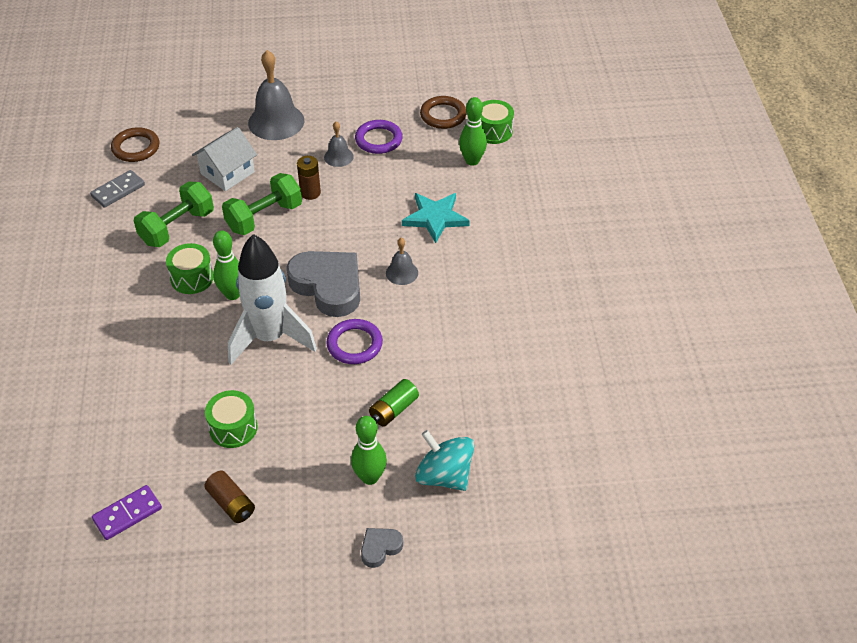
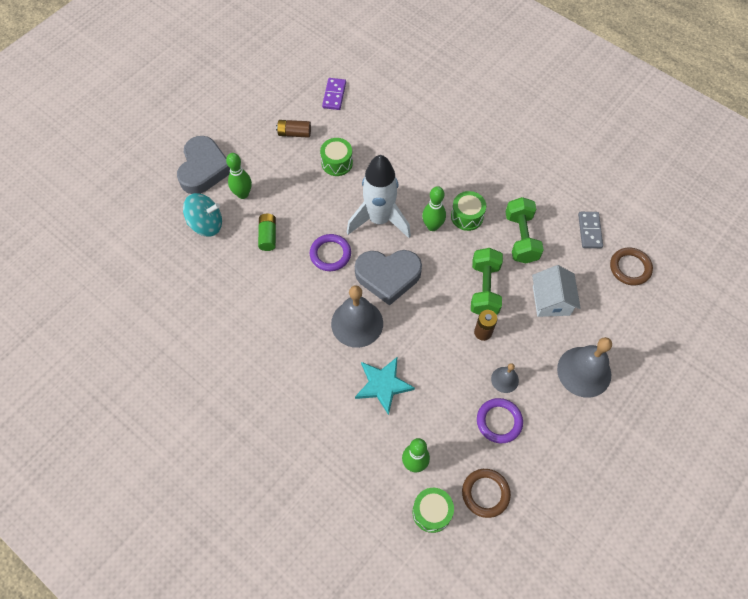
camera: 135 degrees right, 15 degrees up
grey heart [361,528,403,568] -> grey heart [177,136,230,194], size x2.20
grey bell [386,238,418,285] -> grey bell [331,285,383,348], size x1.96

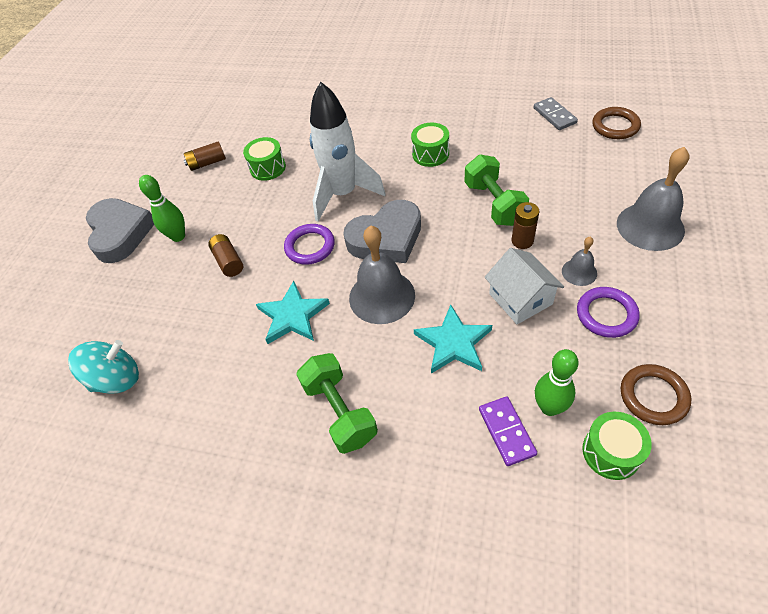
camera: 20 degrees left, 10 degrees down
turquoise spinning top [183,193,222,236] -> turquoise spinning top moved to [68,340,139,394]
green battery [258,214,276,251] -> brown battery [208,234,243,277]
purple domino [322,78,346,110] -> purple domino moved to [479,396,537,466]
green bowling pin [422,186,446,231] -> none
green dumbbell [505,197,544,263] -> green dumbbell moved to [296,353,378,454]
white house [532,265,581,317] -> white house moved to [485,248,564,324]
none -> turquoise star [256,281,330,344]

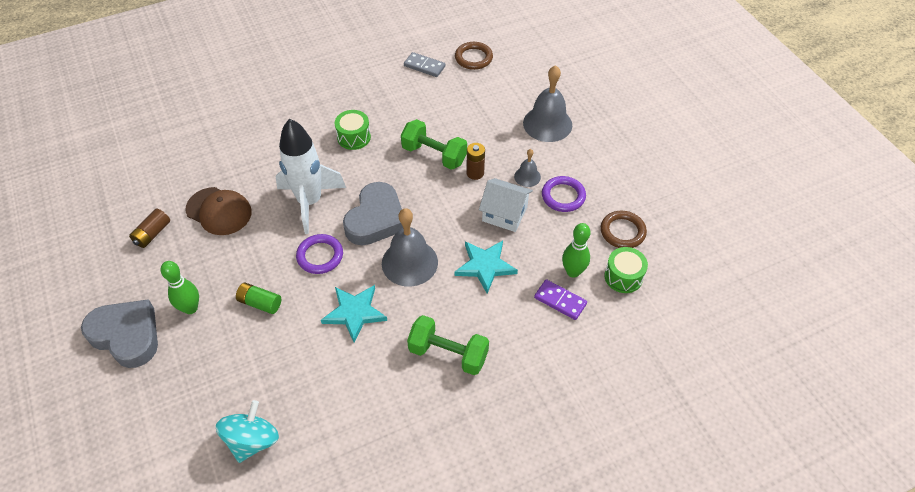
camera: 45 degrees left, 0 degrees up
brown battery [208,234,243,277] -> green battery [236,283,281,314]
green drum [243,137,286,181] -> brown cap [185,187,252,235]

